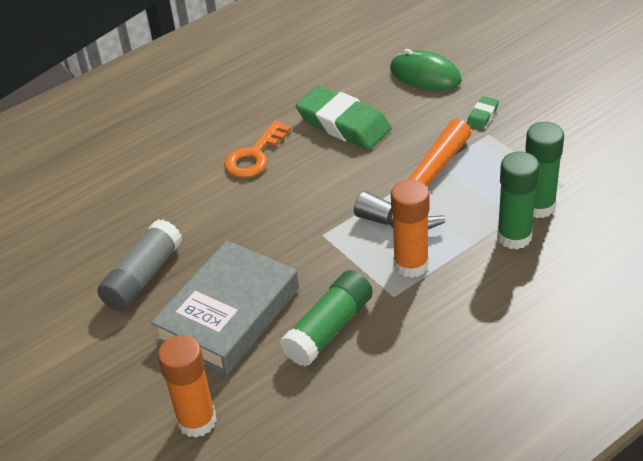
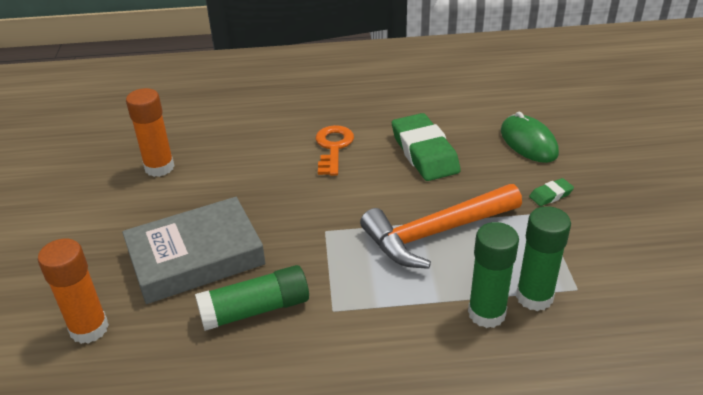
camera: 30 degrees right, 5 degrees down
grey glue stick [97,219,182,312] -> none
orange key [224,121,291,178] -> orange key turned 120 degrees clockwise [316,125,354,176]
orange glue stick [391,180,429,278] -> orange glue stick moved to [126,88,174,177]

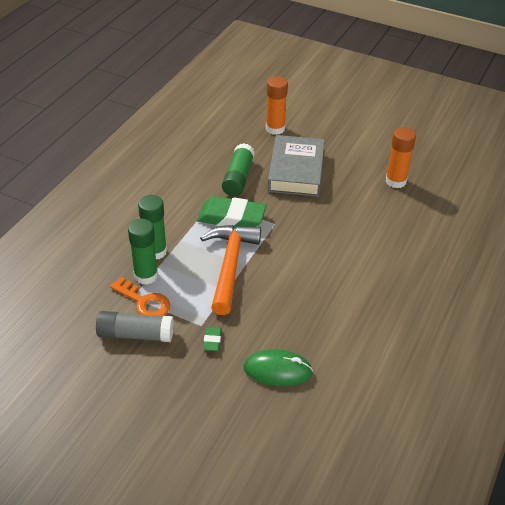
camera: 120 degrees right, 5 degrees up
orange key [316,125,354,176] -> orange key moved to [110,277,170,316]
green eraser [392,113,461,181] -> green eraser moved to [197,196,267,228]
none -> grey glue stick [96,311,174,342]

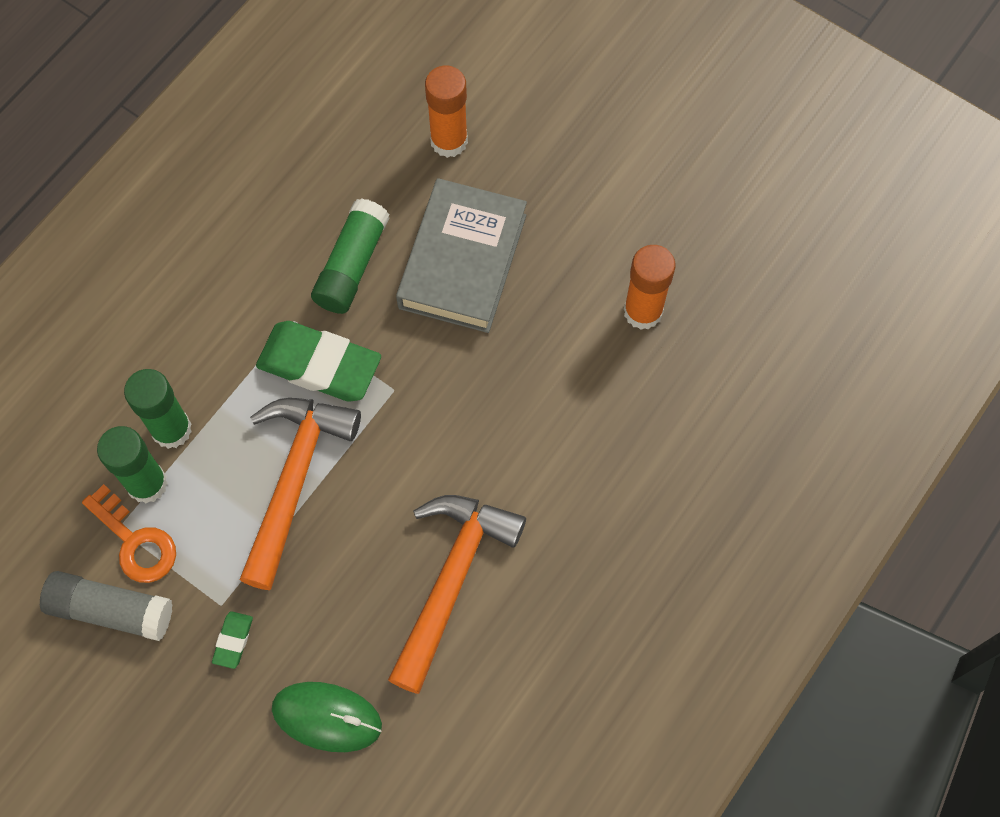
camera: 10 degrees right, 25 degrees up
none -> orange hammer [388,495,526,694]

